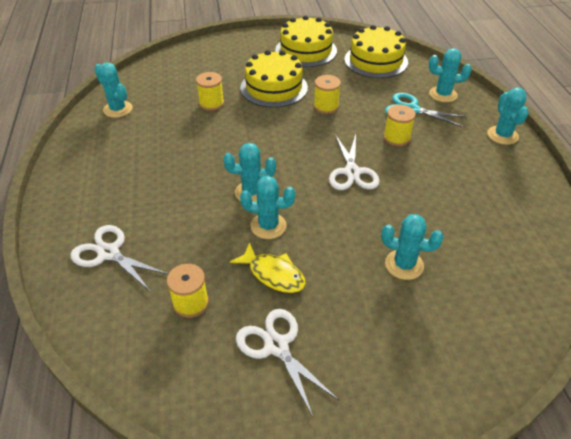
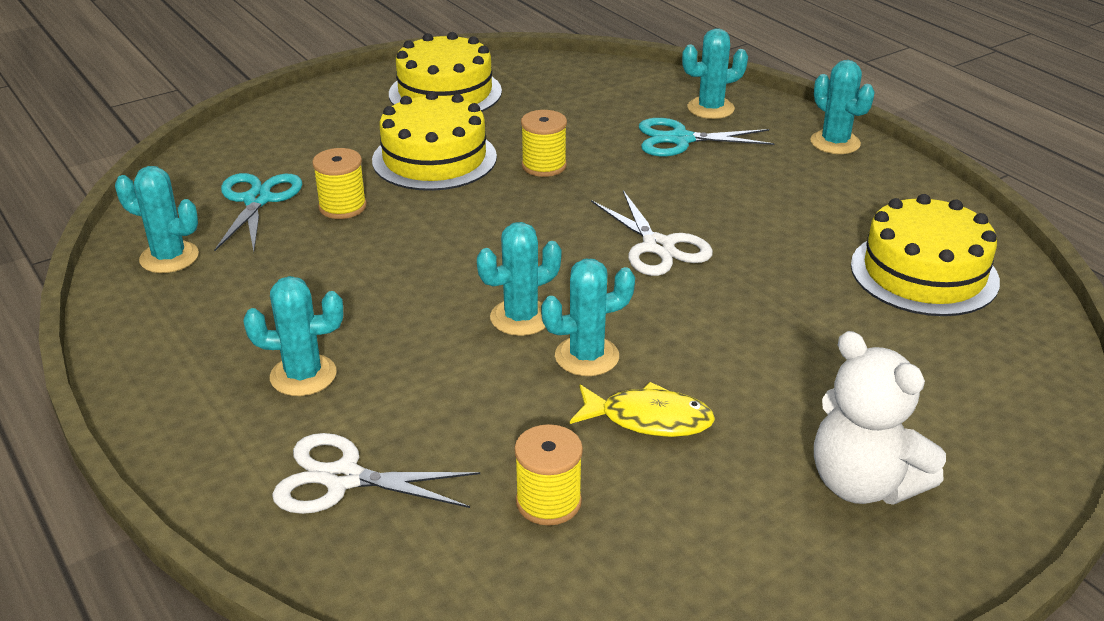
camera: 25 degrees left, 10 degrees down
white scissors [236,309,339,417] -> none
yellow cake [344,25,408,78] -> yellow cake moved to [851,194,1000,316]
turquoise cactus [381,214,444,280] -> turquoise cactus moved to [243,276,343,396]
yellow spool [384,105,416,146] -> none
none -> turquoise scissors [214,173,302,252]
none -> white teddy bear [814,331,946,505]

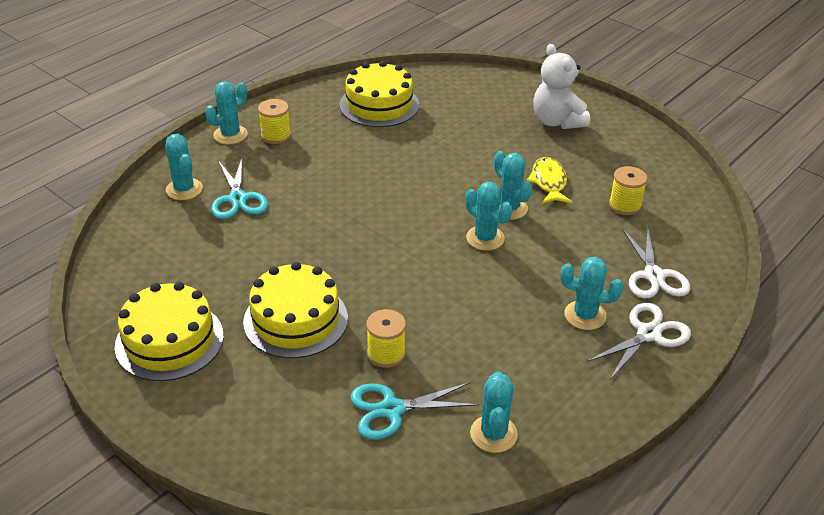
camera: 105 degrees left, 5 degrees up
turquoise cactus [243,276,343,396] -> turquoise cactus turned 60 degrees counterclockwise [561,257,623,330]
yellow spool [521,110,567,177] -> yellow spool moved to [258,99,291,144]
white scissors [591,190,713,276] -> white scissors moved to [586,303,691,381]
white teddy bear [814,331,946,505] -> white teddy bear turned 120 degrees clockwise [533,44,590,129]

